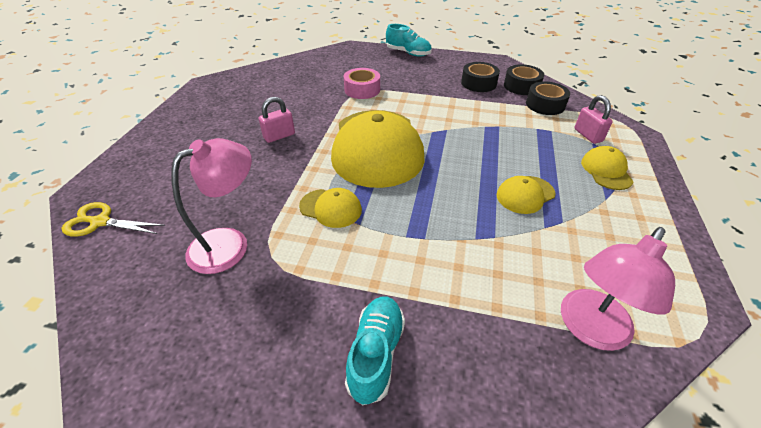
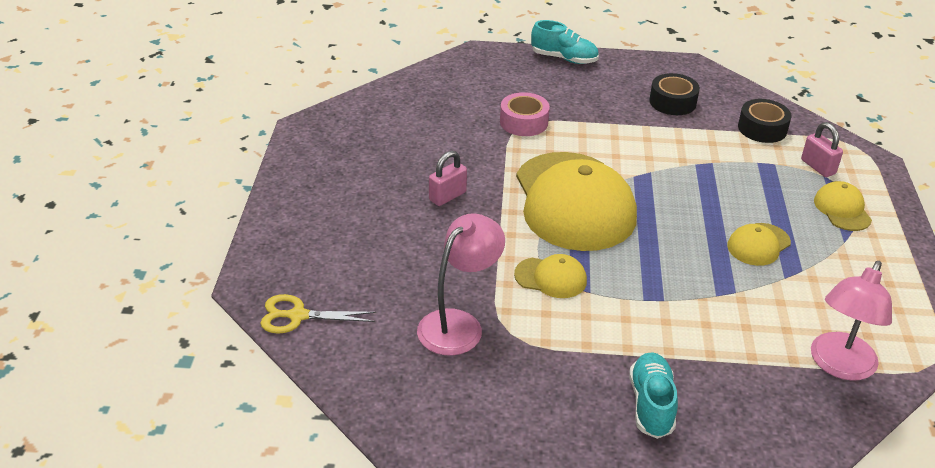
camera: 10 degrees left, 5 degrees down
black tape [504,64,544,95] -> none

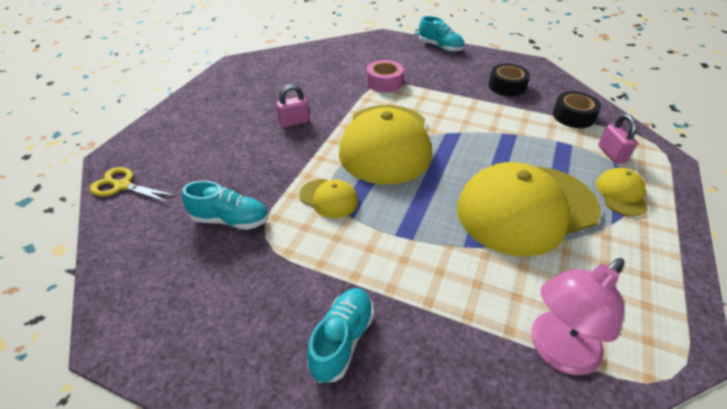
camera: 20 degrees right, 5 degrees up
pink lamp [417,213,505,356] -> turquoise shoe [182,181,268,230]
yellow cap [727,223,791,266] -> yellow cap [457,162,601,256], size x2.28

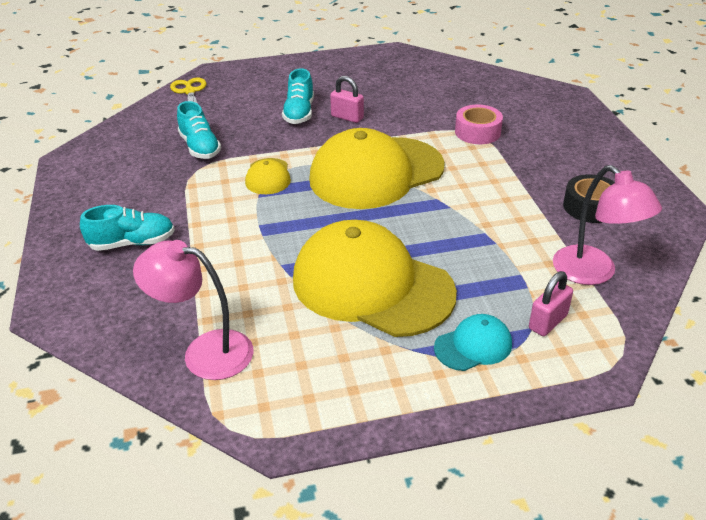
camera: 55 degrees right, 5 degrees down
turquoise shoe [419,16,464,52] -> turquoise shoe moved to [282,68,314,124]
black tape [553,91,601,128] -> pink lamp [553,165,662,285]
yellow cap [596,168,648,216] -> turquoise cap [434,314,512,371]

